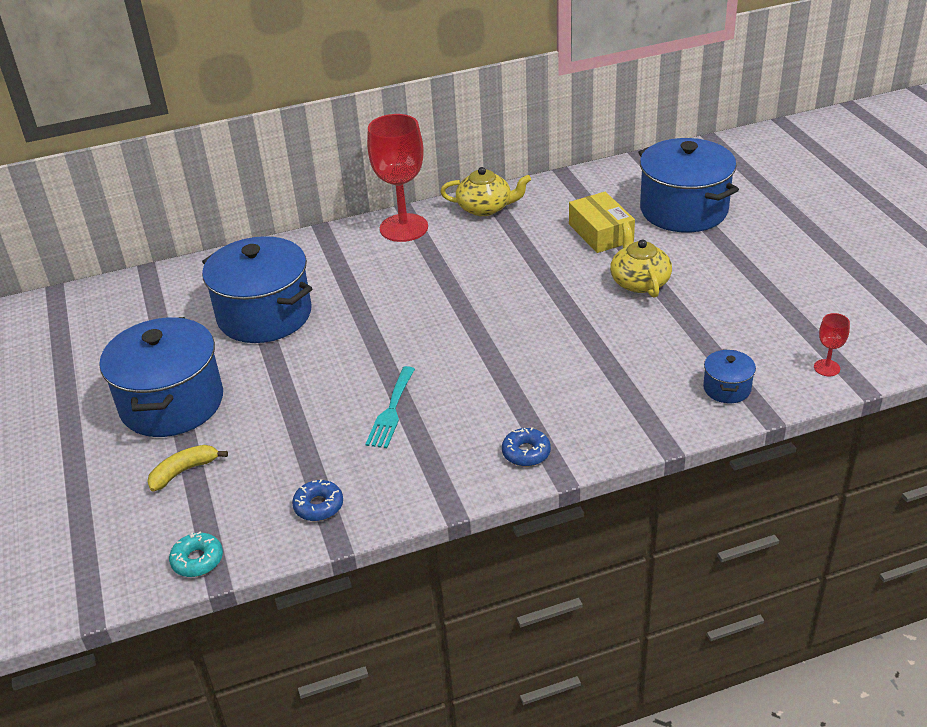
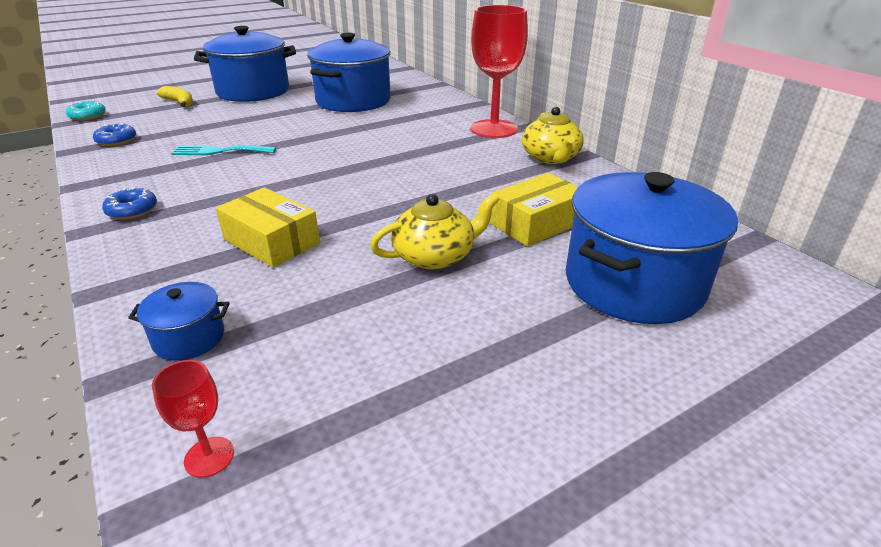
camera: 75 degrees right, 5 degrees down
none -> yellow box [216,187,320,268]

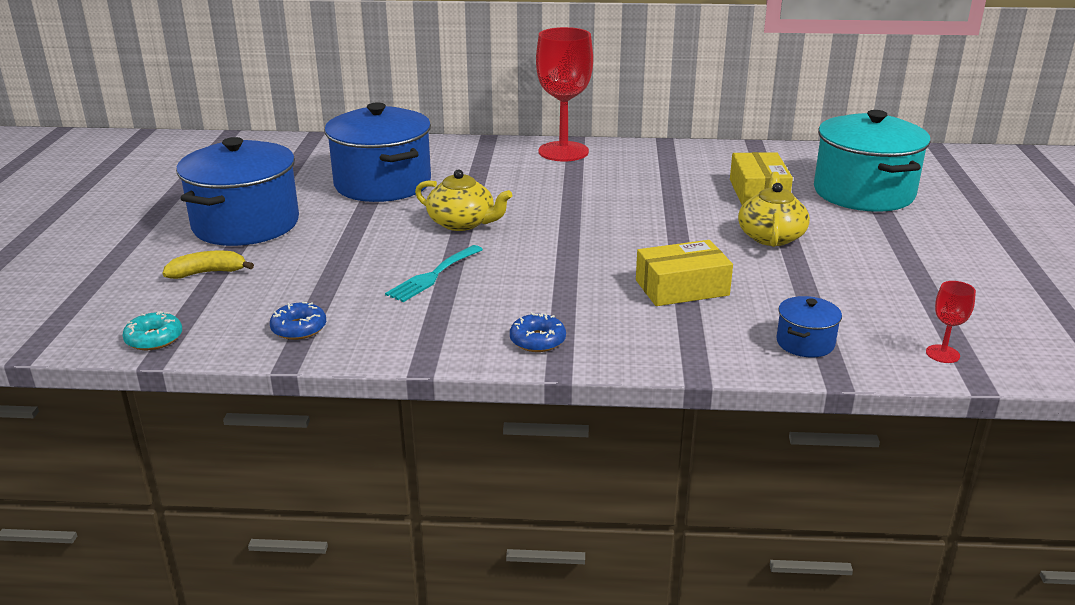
camera: 55 degrees left, 5 degrees down
yellow teapot [522,107,584,164] -> yellow teapot moved to [415,169,512,231]
blue pot [565,172,738,324] -> turquoise pot [814,110,931,212]

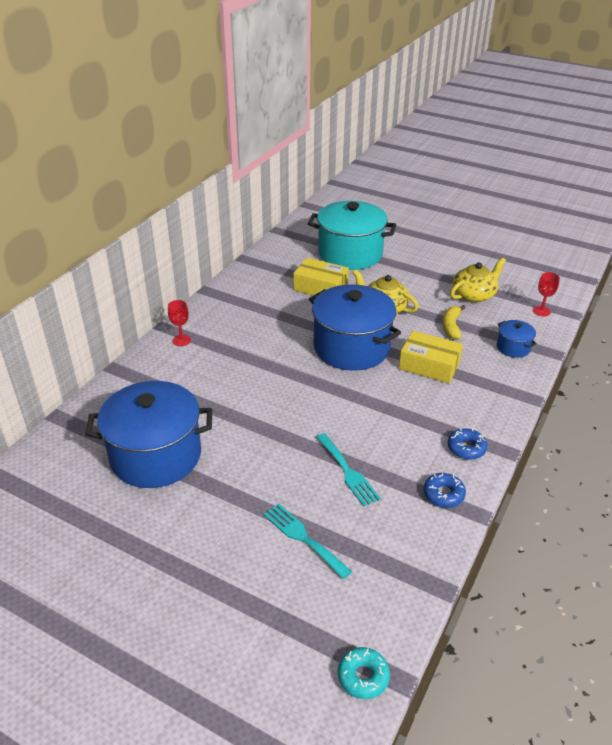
camera: 65 degrees left, 10 degrees up
yellow banana [162,250,254,279] -> yellow banana moved to [442,305,465,340]
blue pot [176,137,299,246] -> blue pot moved to [309,284,401,371]
blue donut [270,302,326,340] -> blue donut moved to [423,473,466,508]
yellow teapot [415,169,512,231] -> yellow teapot moved to [450,257,506,303]
red goblet [536,27,593,161] -> red goblet [168,300,191,346], size x0.43
yellow box [636,240,733,306] -> yellow box turned 75 degrees counterclockwise [399,331,463,383]
none -> turquoise fork [264,503,352,579]

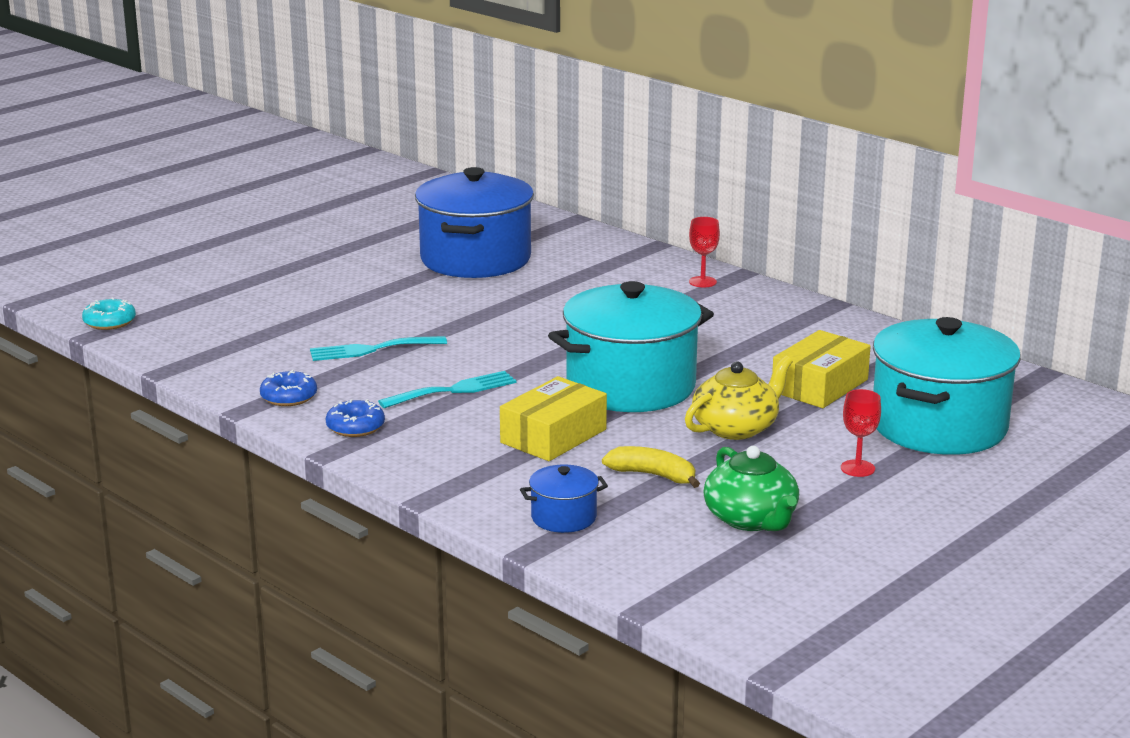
camera: 105 degrees right, 15 degrees down
turquoise fork [264,503,352,579] -> turquoise fork moved to [378,371,517,408]
blue pot [309,284,401,371] -> turquoise pot [548,281,714,412]
yellow teapot [450,257,506,303] -> green teapot [703,446,799,531]
red goblet [533,272,560,316] -> red goblet moved to [841,389,881,477]

